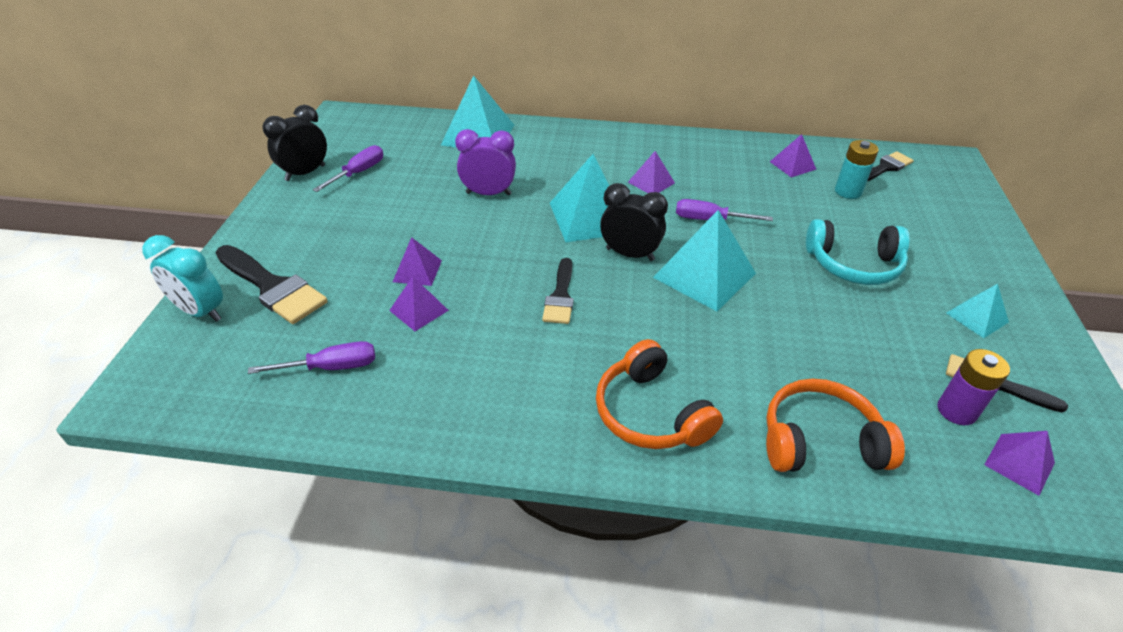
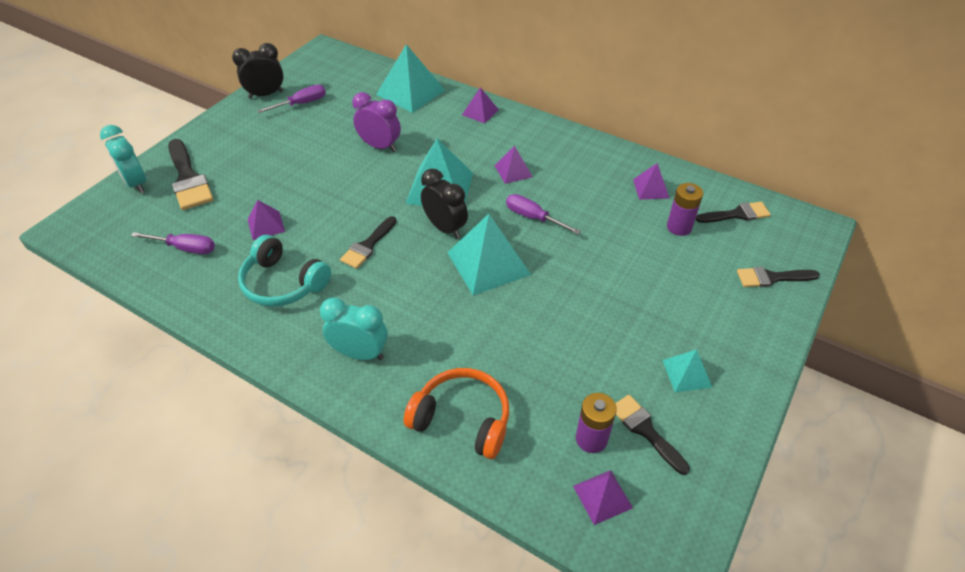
camera: 25 degrees right, 5 degrees up
purple pyramid [393,237,442,286] -> purple pyramid moved to [462,87,499,123]
orange headphones [596,339,723,449] -> turquoise clock [320,297,388,360]
turquoise headphones [806,219,910,285] -> turquoise headphones moved to [238,235,331,307]
turquoise battery [835,140,879,199] -> purple battery [667,183,703,236]
none -> black brush [737,267,820,287]

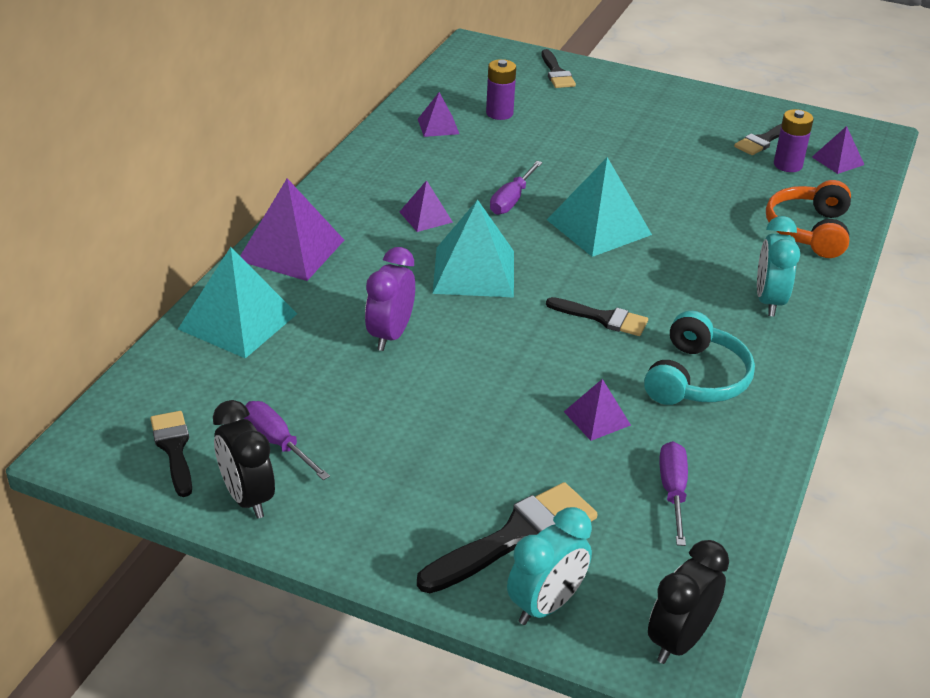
camera: 100 degrees left, 10 degrees down
black clock [421,169,468,239] -> black clock moved to [648,540,729,664]
purple pyramid [462,87,499,123] -> purple pyramid [240,178,344,281], size x1.87
turquoise pyramid [662,349,713,392] -> none
black brush [696,202,771,223] -> black brush moved to [150,411,192,497]

